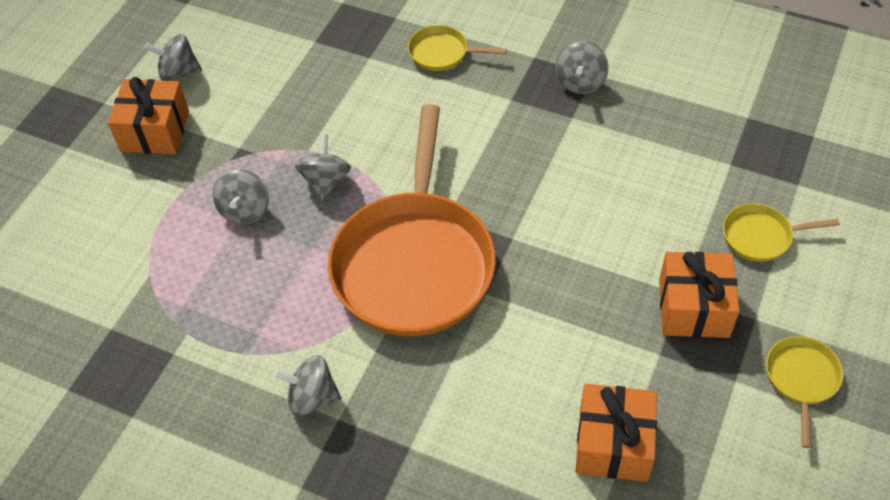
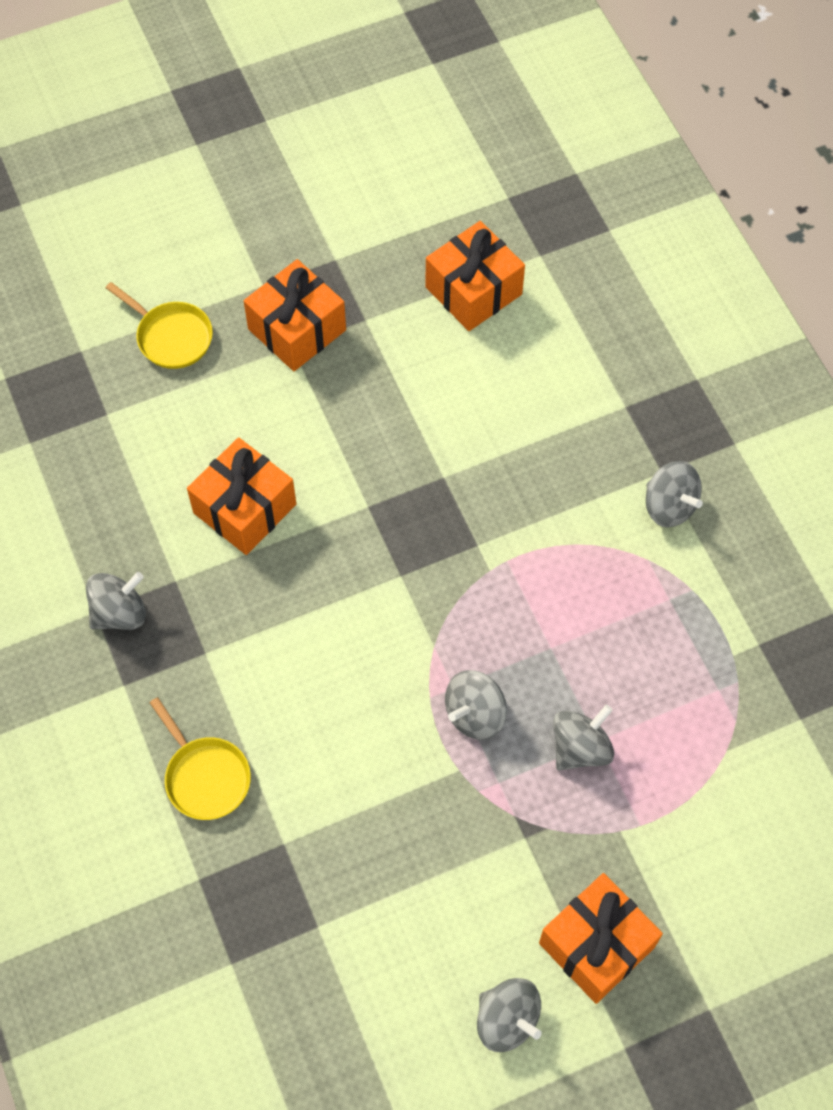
camera: 140 degrees left, 10 degrees up
orange pan [328,104,496,336] -> none
yellow pan [766,336,843,448] -> none
none -> orange gift [187,437,296,555]

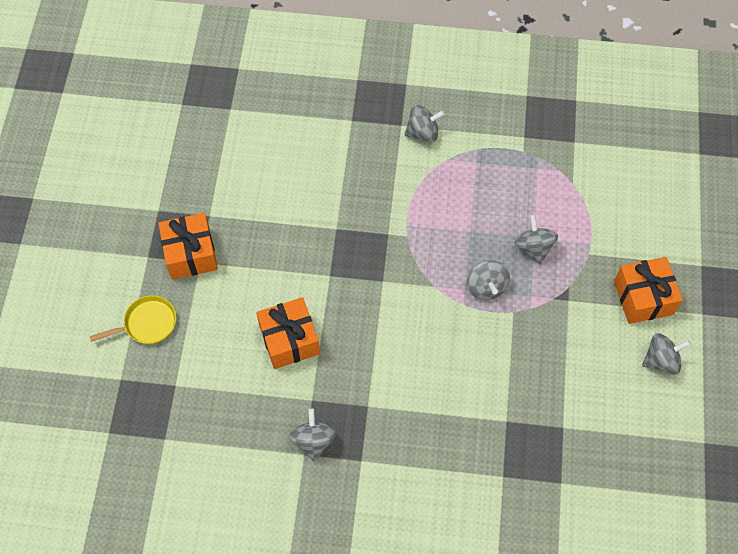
camera: 60 degrees left, 0 degrees up
yellow pan [150,697,251,820] -> none
orange gift [426,221,525,331] -> none

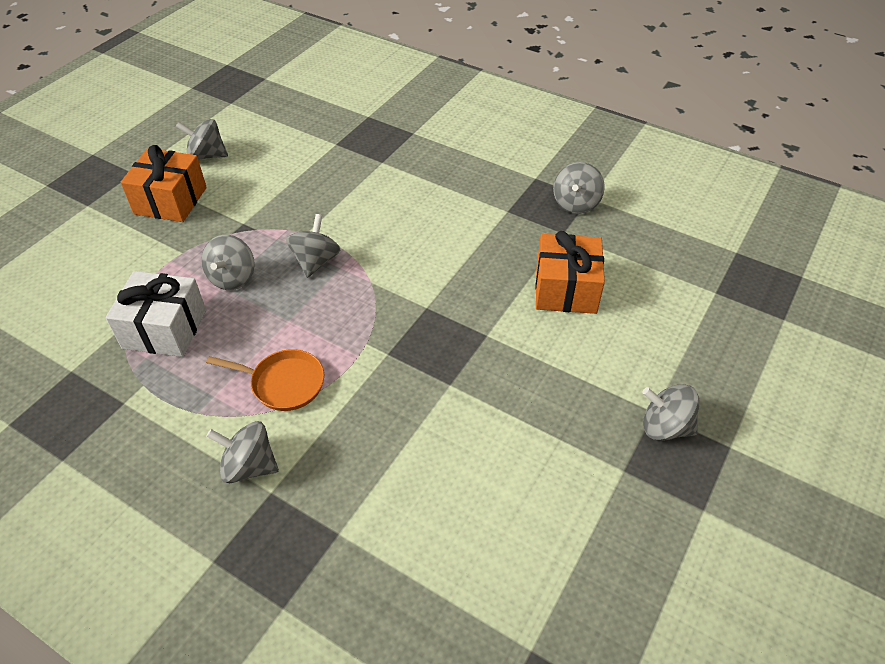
camera: 155 degrees left, 15 degrees down
yellow pan [89,295,176,344] -> none
orange gift [158,213,218,280] -> grey spinning top [642,384,699,441]
none -> white gift [106,271,206,357]
none -> orange pan [206,349,324,411]

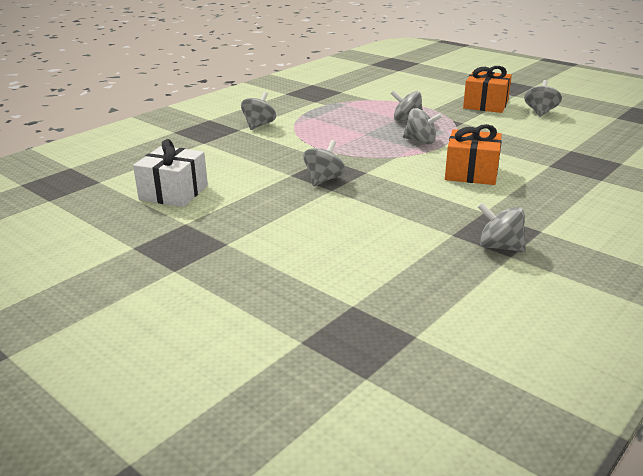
camera: 100 degrees right, 20 degrees down
white gift [106,271,206,357] -> white gift moved to [133,139,208,207]
orange pan [206,349,324,411] -> none
orange gift [535,231,605,314] -> orange gift moved to [445,124,502,185]
grey spinning top [642,384,699,441] -> grey spinning top moved to [303,140,345,186]

